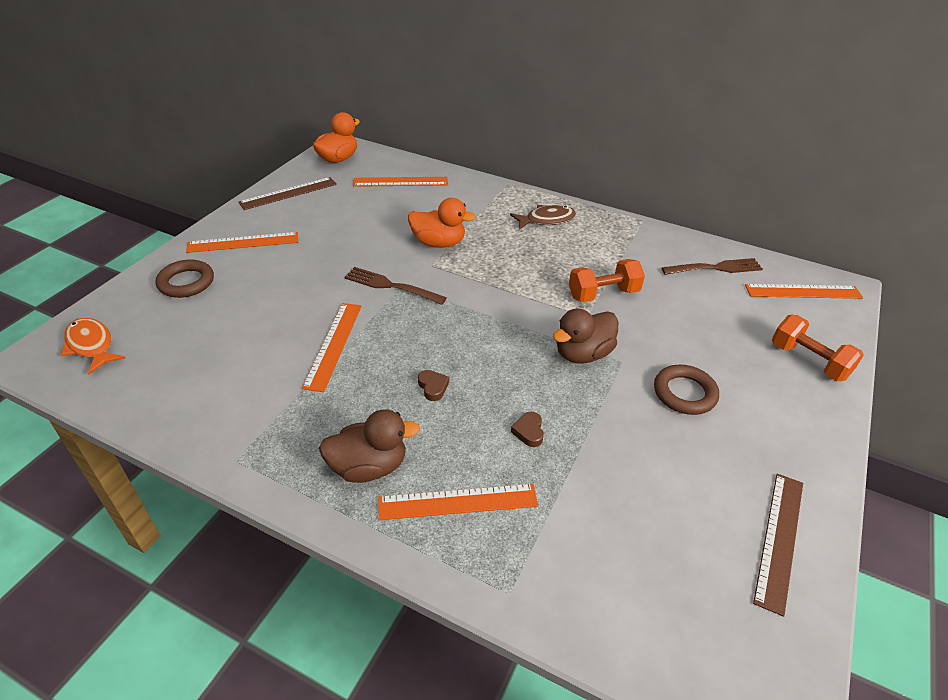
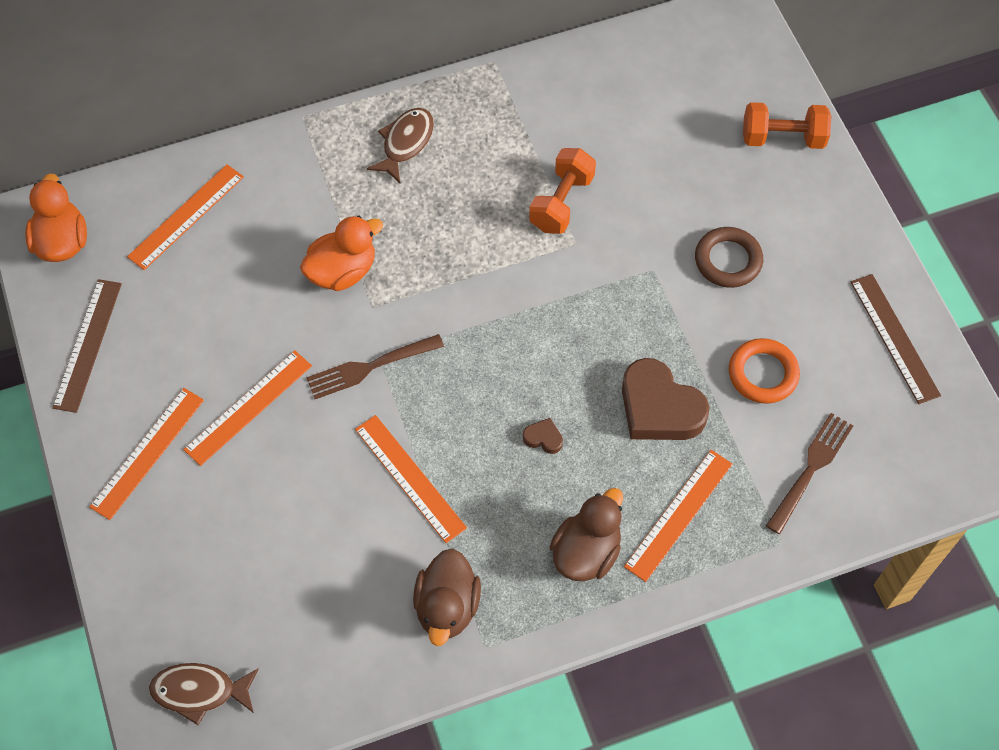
camera: 45 degrees left, 20 degrees up
orange fish [61,318,125,375] -> brown fish [149,663,258,725]
brown ring [156,259,214,298] -> none
brown heart [511,412,544,447] -> brown heart [622,358,709,440], size x2.35
brown duck [553,308,618,363] -> brown duck moved to [413,548,481,646]
brown fork [662,258,763,275] -> brown fork moved to [766,413,854,534]
orange ruler [745,284,863,299] -> orange ruler moved to [183,350,312,466]
none -> orange ring [729,338,800,404]

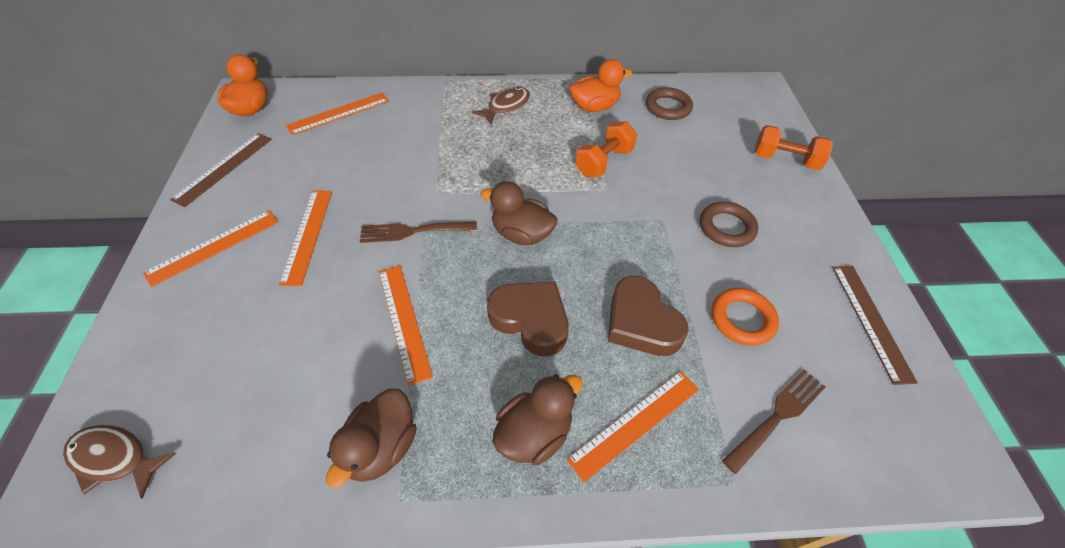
camera: 15 degrees right, 10 degrees down
orange ruler [183,350,312,466] -> orange ruler turned 60 degrees counterclockwise [279,190,332,286]
orange duck [300,216,383,291] -> orange duck moved to [569,59,632,112]
brown heart [523,418,563,454] -> brown heart [487,281,569,356], size x2.35
none -> brown duck [480,181,558,245]
none -> brown ring [646,87,693,120]

